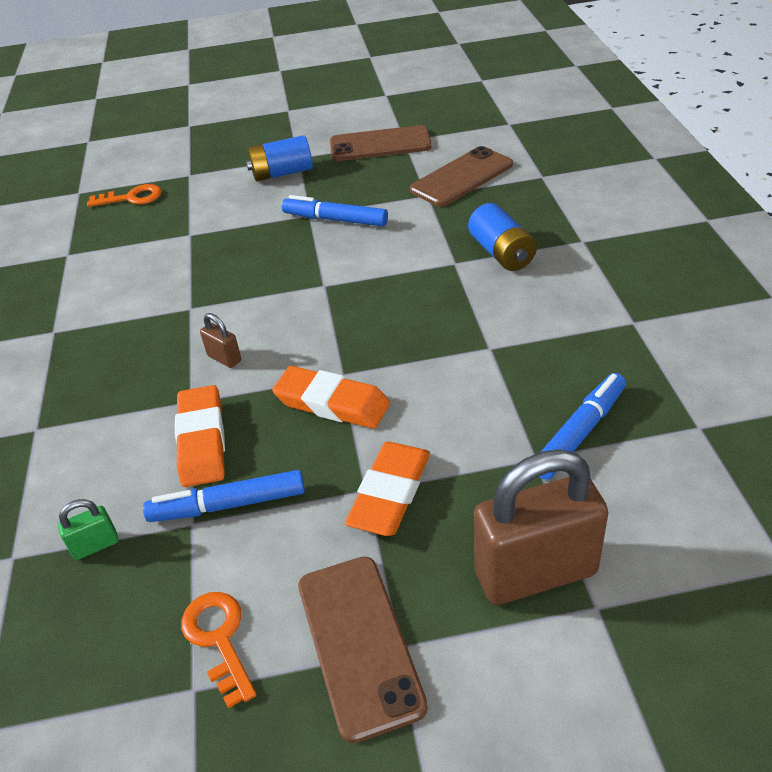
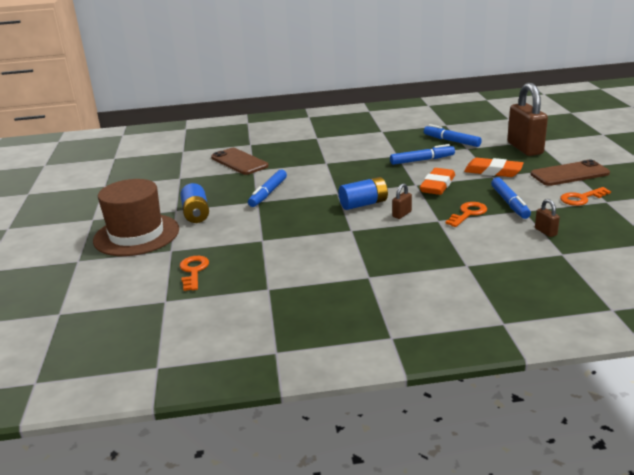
camera: 90 degrees left, 15 degrees down
green padlock [58,499,119,560] -> brown padlock [535,199,560,237]
orange eraser [175,385,225,487] -> orange key [445,202,487,227]
brown phone [330,125,432,161] -> none
blue battery [468,203,537,271] -> blue battery moved to [339,177,388,210]
none -> brown hat [93,179,179,256]
none -> blue marker [390,144,455,165]

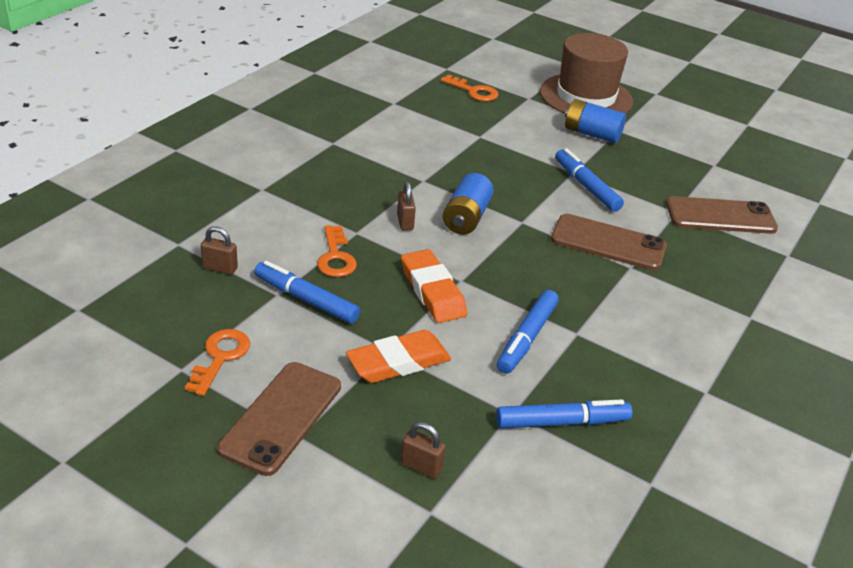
camera: 125 degrees right, 10 degrees up
brown padlock [507,83,548,156] -> brown padlock [401,422,446,479], size x0.42
none -> brown phone [551,214,667,271]

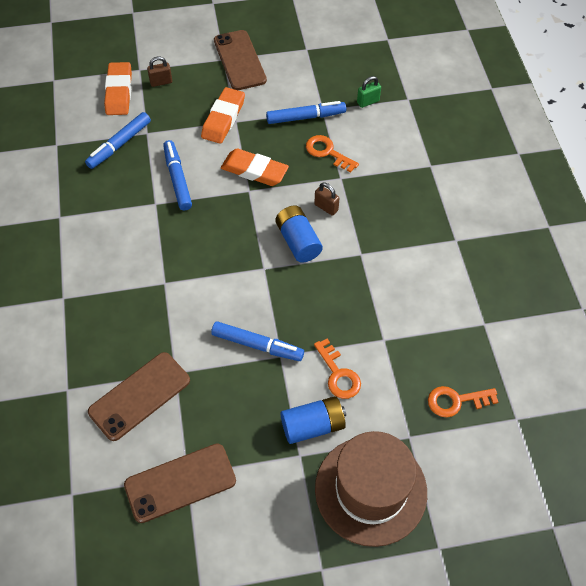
camera: 140 degrees right, 20 degrees up
orange key [185,329,250,396] -> orange key moved to [314,338,361,399]
brown padlock [201,226,238,275] -> green padlock [357,76,381,108]
brown phone [551,214,667,271] -> brown phone moved to [124,443,236,523]
none -> orange eraser [104,62,132,115]

